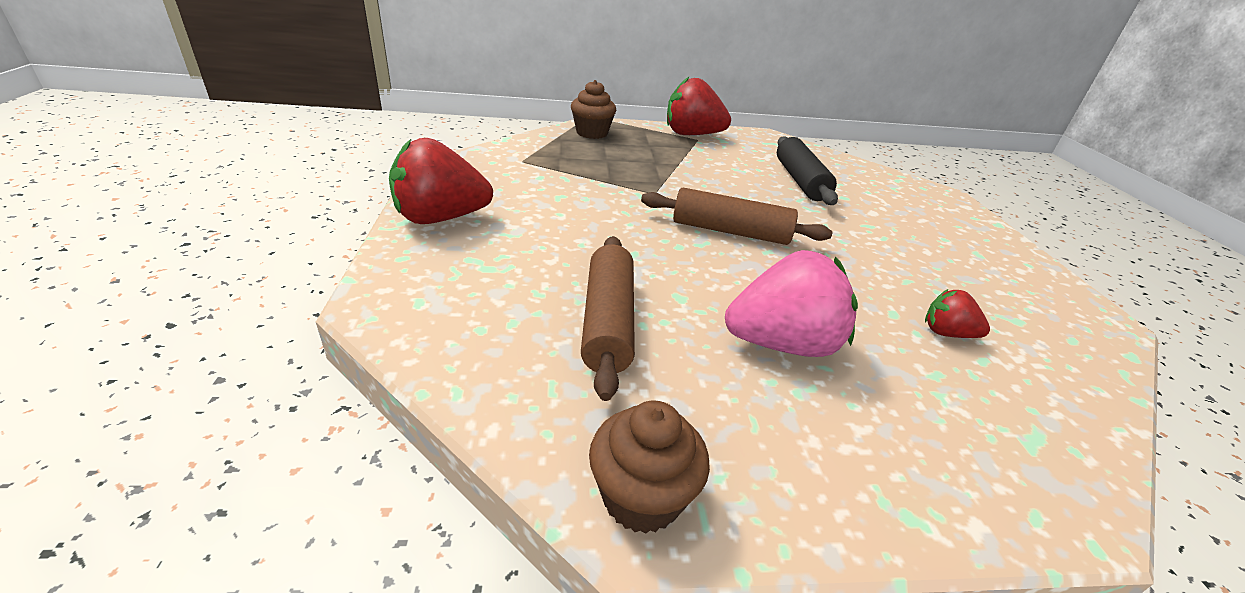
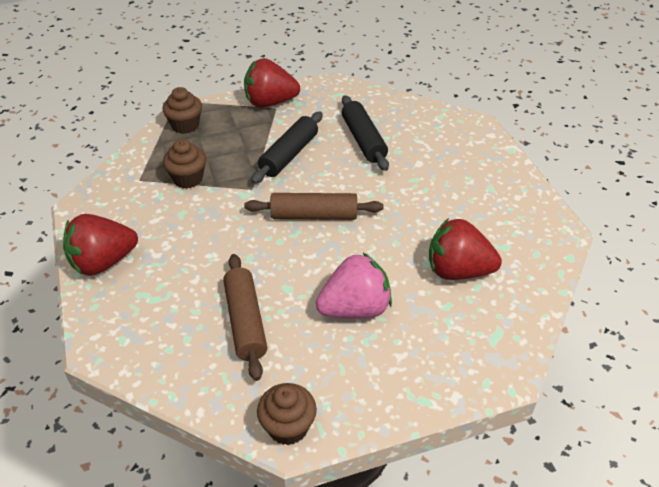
camera: 10 degrees left, 10 degrees up
red strawberry [925,289,990,338] -> red strawberry [429,218,502,280], size x1.98
none -> brown cupcake [163,139,206,189]
none -> black rolling pin [251,112,323,184]

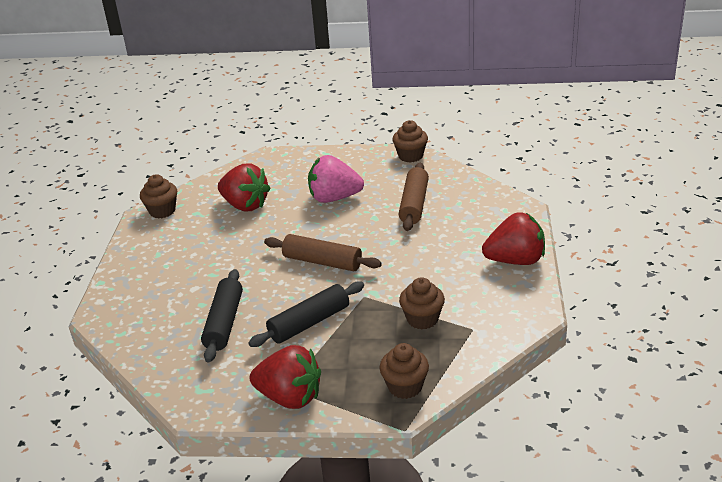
camera: 155 degrees left, 10 degrees down
none -> brown cupcake [140,174,177,219]

